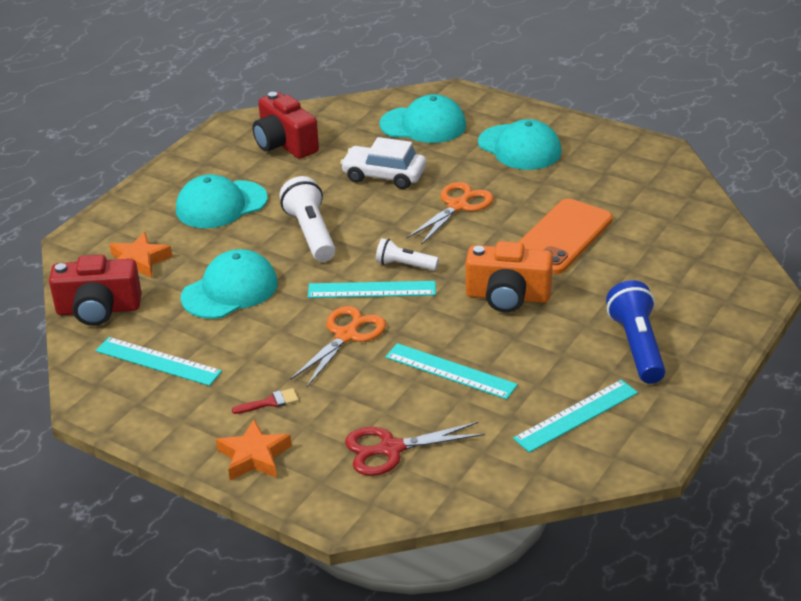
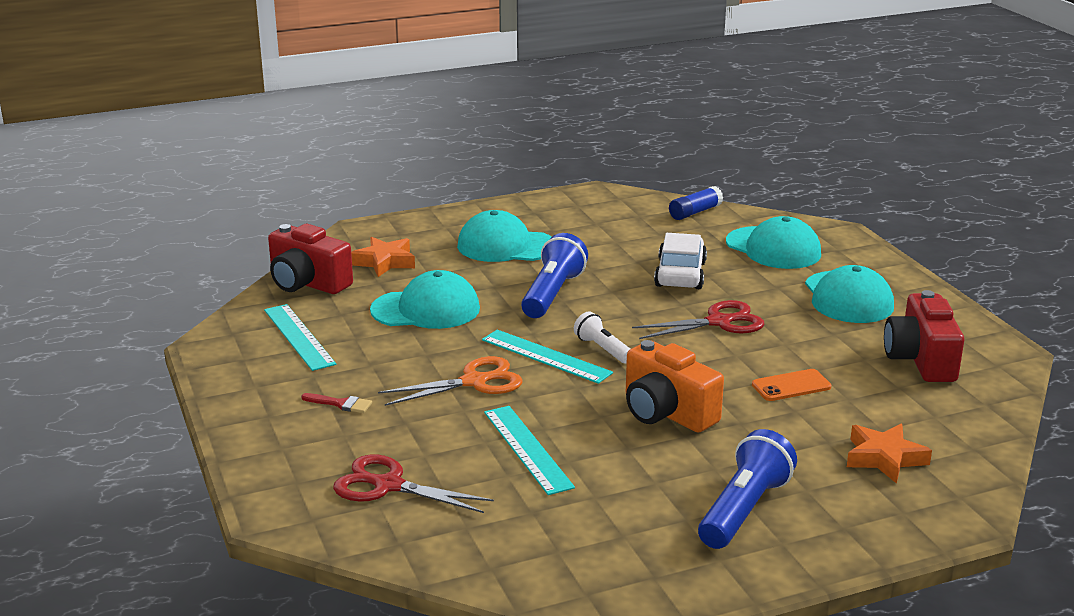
camera: 35 degrees right, 10 degrees down
orange star [216,419,292,480] -> orange star moved to [847,424,932,484]
red camera [253,92,319,159] -> red camera moved to [884,290,964,382]
white flashlight [279,176,336,262] -> blue flashlight [521,233,588,318]
white car [340,137,426,189] -> white car turned 45 degrees clockwise [654,233,707,289]
orange scissors [407,182,494,245] -> red scissors [632,300,764,339]
turquoise ruler [513,380,638,453] -> none
orange phone [519,199,613,274] -> orange phone [752,369,832,401], size x0.52
none -> blue glue stick [669,186,723,220]

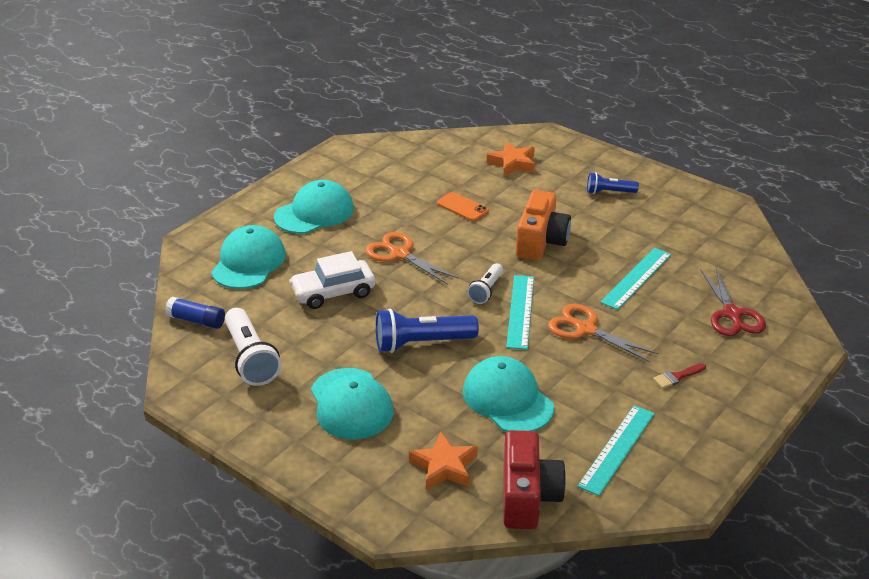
camera: 120 degrees left, 10 degrees up
red brush [301,393,372,413] -> red brush turned 105 degrees counterclockwise [653,363,706,389]
red scissors [632,300,764,339] -> orange scissors [365,232,459,285]
blue flashlight [698,429,797,549] -> blue flashlight [587,172,639,194], size x0.59
red camera [884,290,964,382] -> none
none -> white flashlight [225,308,281,386]

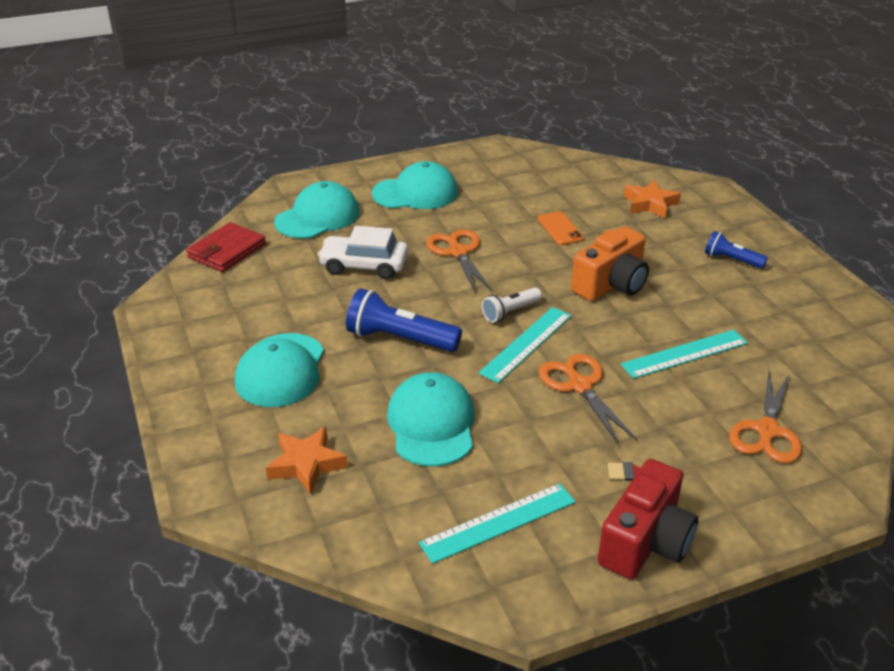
camera: 30 degrees right, 0 degrees up
blue glue stick [165,297,225,329] -> red wallet [186,222,266,272]
white flashlight [225,308,281,386] -> none
red camera [503,430,566,529] -> red camera moved to [598,459,698,579]
red scissors [700,267,766,336] -> orange scissors [729,370,802,463]

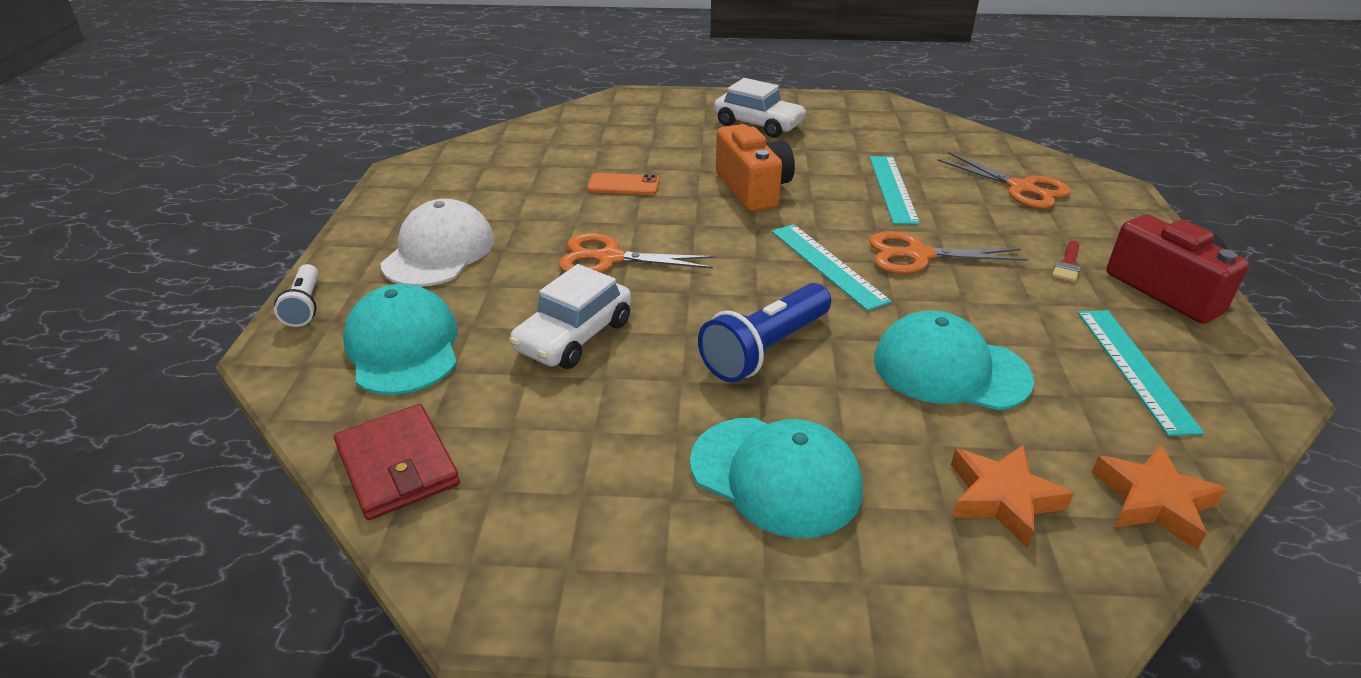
camera: 65 degrees left, 0 degrees up
turquoise cap [372,161,458,209] -> white cap [381,199,494,287]
white flashlight [482,288,542,323] -> white flashlight moved to [274,264,319,327]
orange star [623,180,681,218] -> orange star moved to [1092,445,1227,550]
blue flashlight [705,231,768,269] -> white car [714,78,807,138]

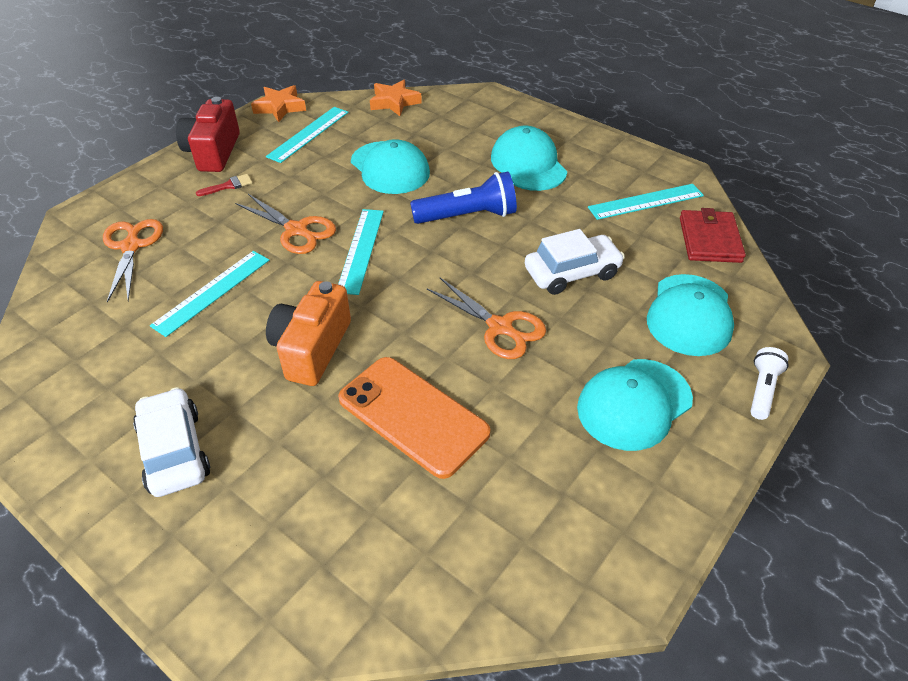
camera: 145 degrees left, 10 degrees up
white cap [381,199,494,287] -> turquoise cap [577,359,693,451]
orange phone [587,173,660,195] -> orange phone [338,357,490,479], size x1.94
orange star [951,445,1074,548] -> orange star moved to [251,85,306,122]
none -> turquoise ruler [588,184,704,220]

